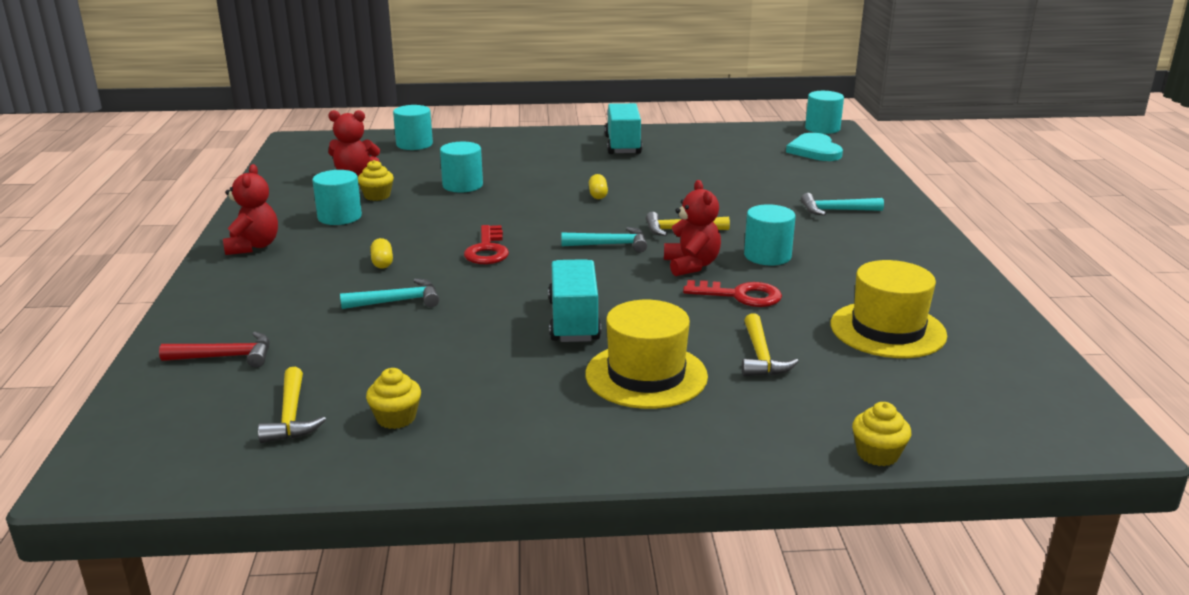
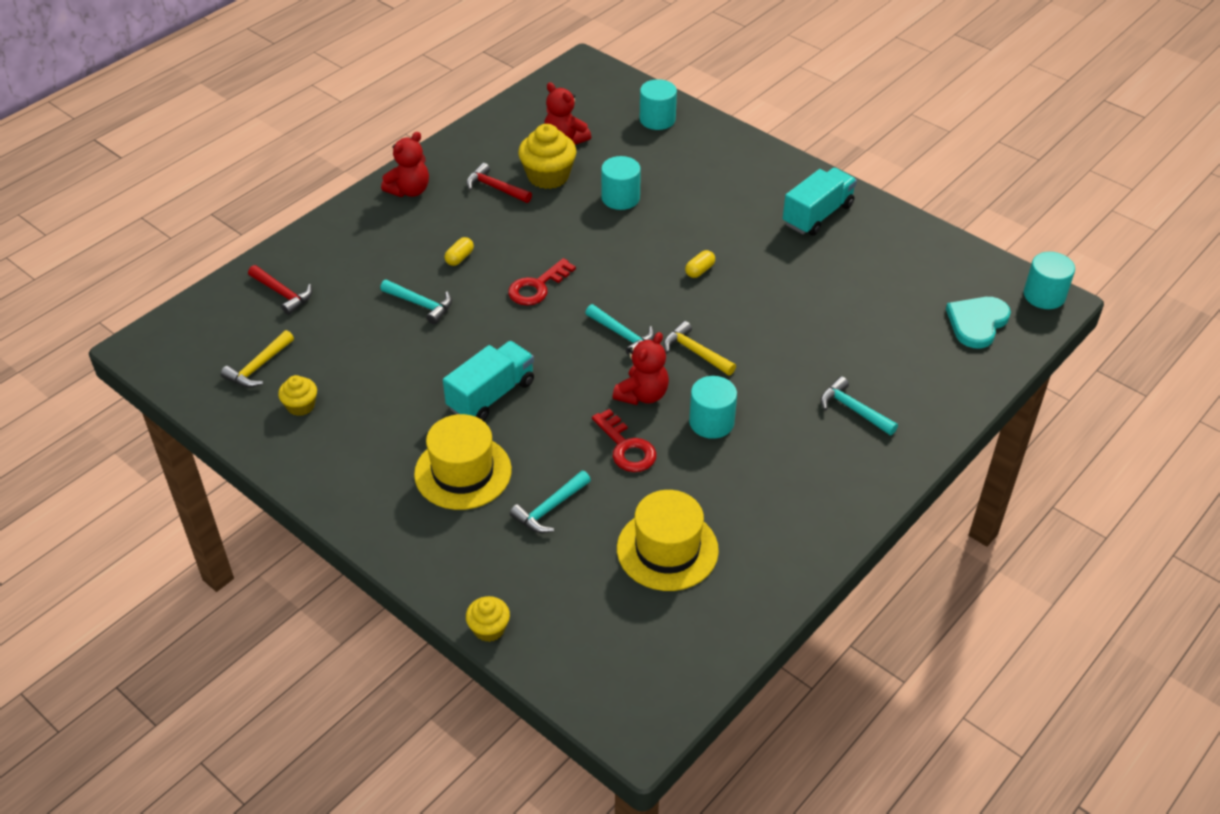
camera: 45 degrees right, 20 degrees up
turquoise cylinder [312,170,362,225] -> red hammer [466,163,532,203]
yellow cupcake [358,160,394,201] -> yellow cupcake [518,124,577,189], size x1.77
yellow hammer [742,313,799,377] -> turquoise hammer [510,471,591,533]

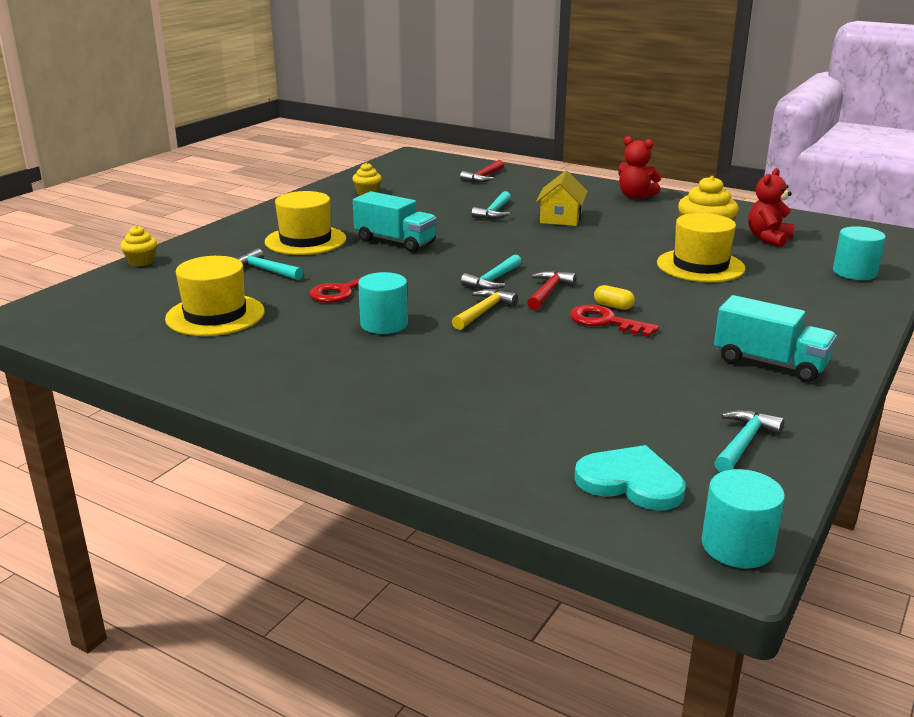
camera: 80 degrees right, 20 degrees down
yellow hammer [221,330,294,388] -> none
yellow capsule [445,237,474,266] -> yellow house [536,171,588,226]
red hammer [466,163,532,203] -> red hammer moved to [527,270,576,310]
red key [508,258,576,306] -> red key moved to [570,304,659,337]
turquoise cylinder [601,156,641,210] -> yellow hat [657,213,745,282]
red teddy bear [613,332,669,405] -> none
turquoise hammer [821,376,898,435] -> turquoise hammer moved to [714,410,784,472]

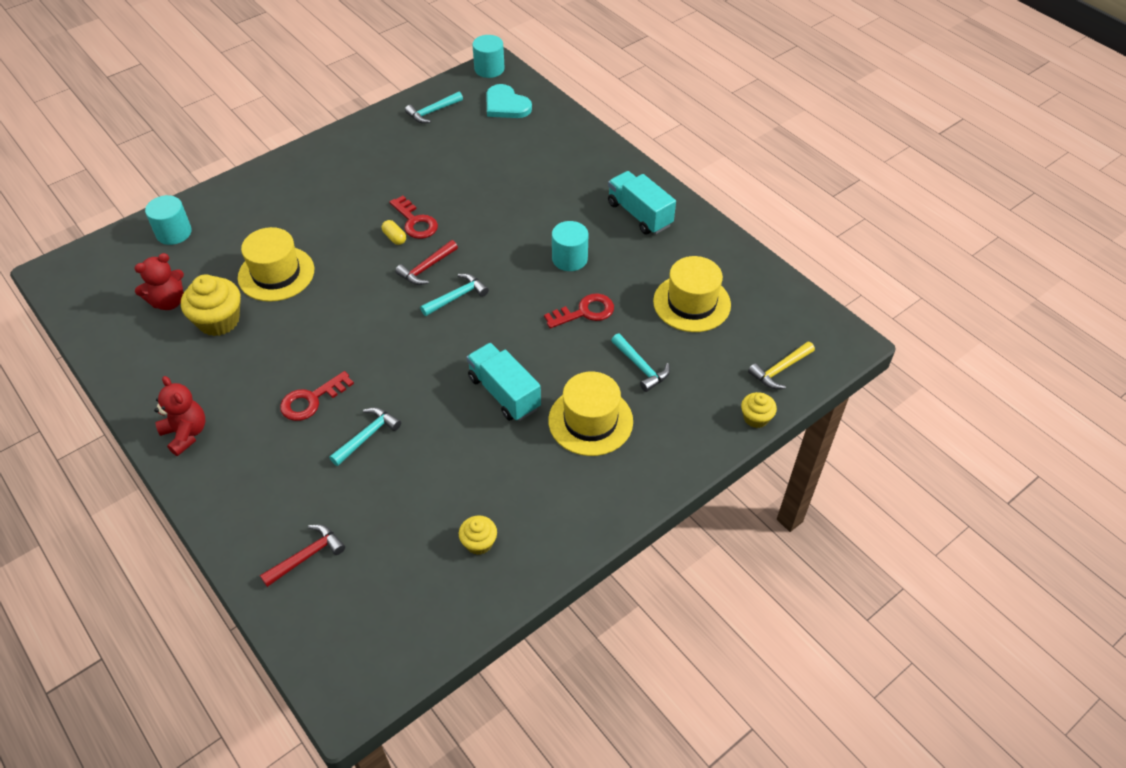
camera: 160 degrees left, 25 degrees up
yellow hammer [452,289,518,330] -> yellow hammer moved to [748,342,815,389]
yellow house [536,171,588,226] -> red key [280,371,354,421]
turquoise truck [714,295,837,382] -> turquoise truck moved to [608,171,676,235]

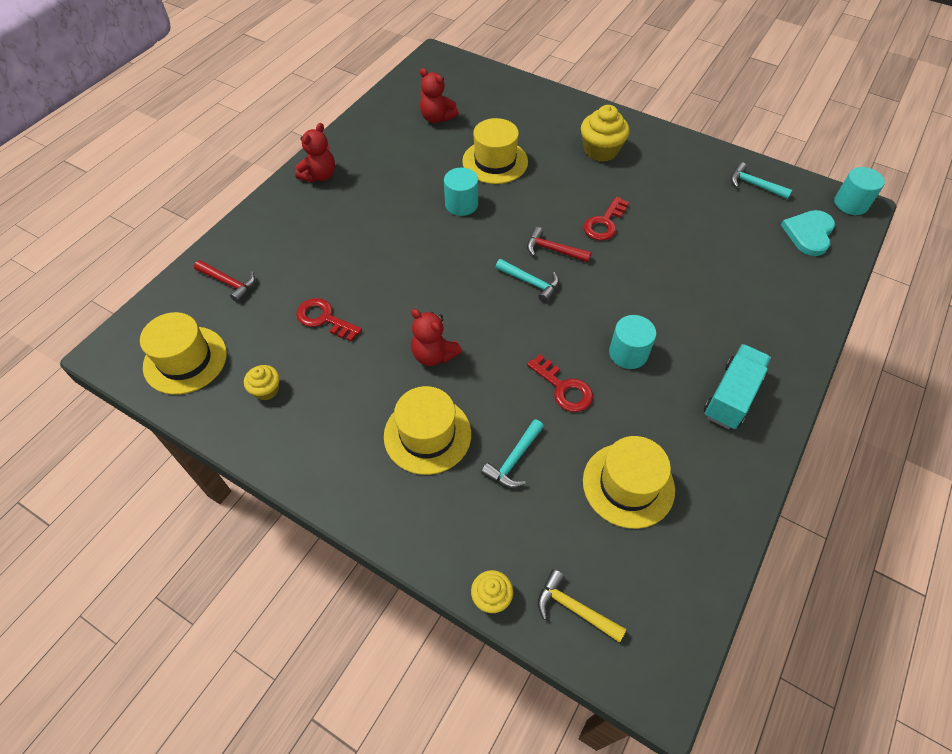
camera: 70 degrees right, 5 degrees up
turquoise cylinder [145,195,192,245] -> turquoise cylinder moved to [444,168,478,216]
yellow cupcake [181,275,241,336] -> yellow cupcake moved to [581,105,629,162]
red key [280,371,354,421] -> red key moved to [296,298,362,342]
turquoise hammer [329,407,401,466] -> none
yellow capsule [382,220,406,245] -> none
turquoise truck [467,343,541,421] -> red teddy bear [411,309,462,366]
none -> yellow hat [140,312,227,395]

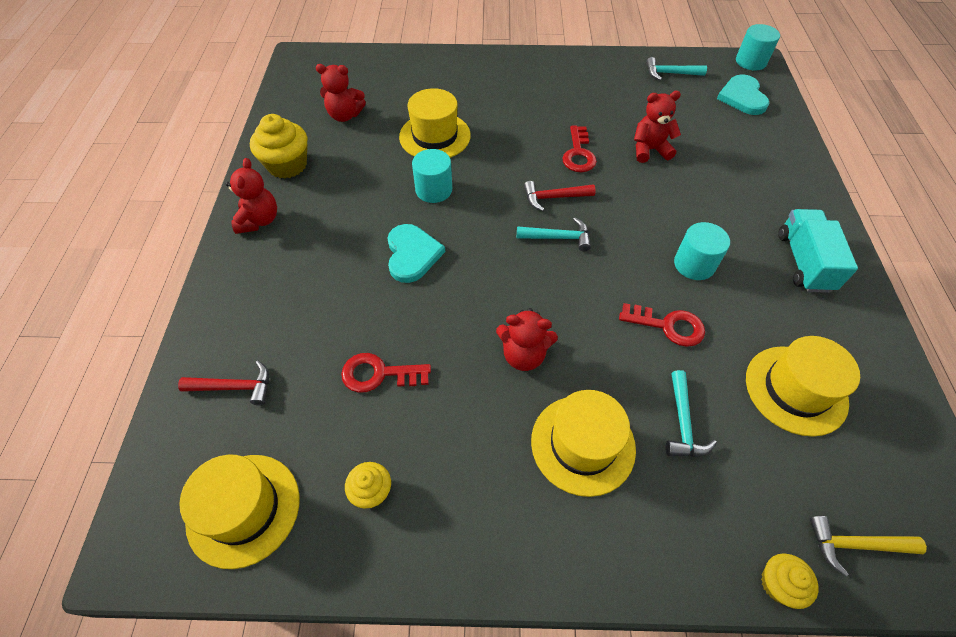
camera: 30 degrees left, 0 degrees up
yellow cupcake [581,105,629,162] -> yellow cupcake moved to [250,114,307,179]
none -> turquoise heart [387,224,445,283]
none -> red teddy bear [634,91,681,163]

